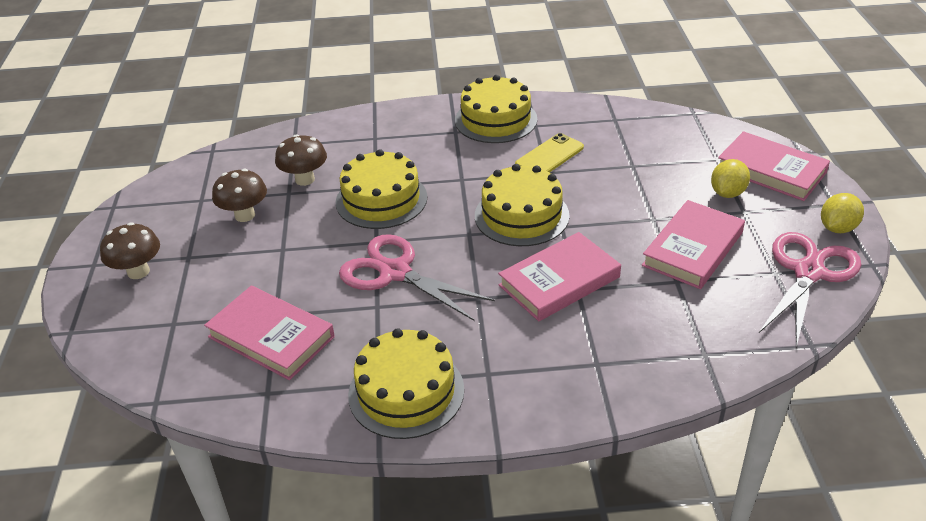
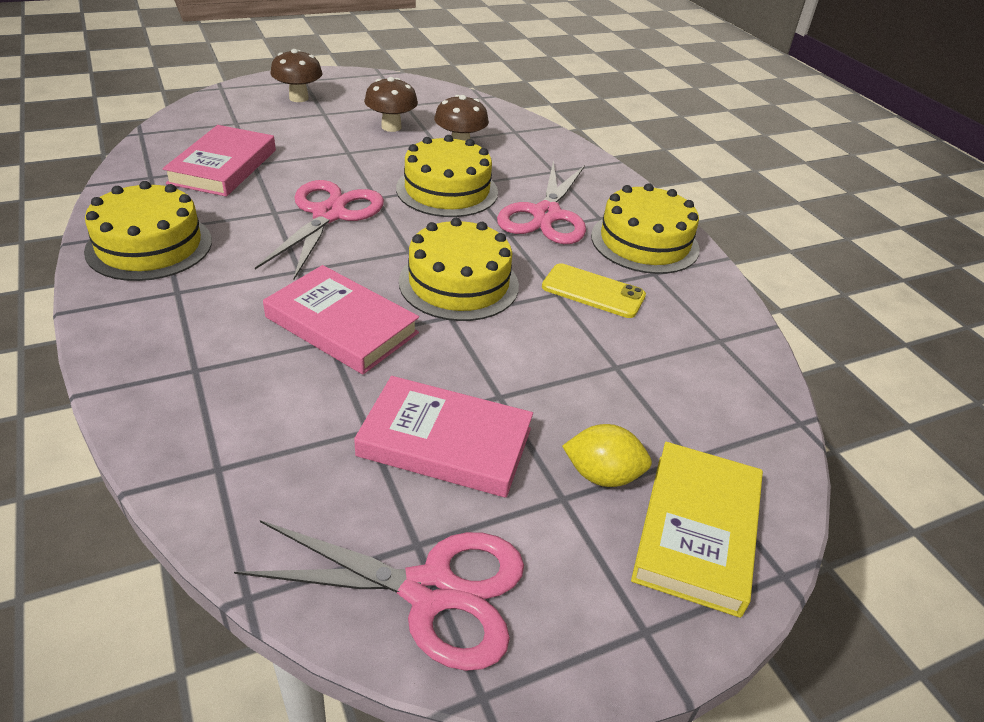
camera: 65 degrees right, 0 degrees up
pink book [718,131,830,201] -> yellow book [631,442,763,618]
yellow lemon [821,193,864,233] -> none
none -> pink scissors [497,161,586,244]

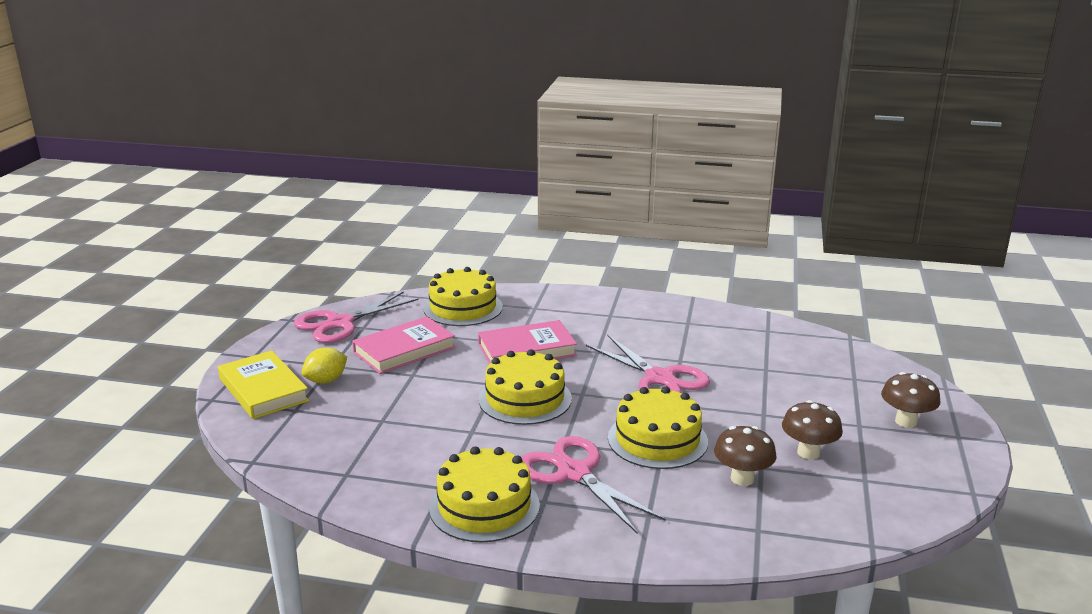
camera: 130 degrees right, 15 degrees down
yellow cake [84,181,212,281] -> yellow cake moved to [423,267,503,326]
pink book [162,125,276,197] -> none
yellow phone [542,263,646,318] -> none

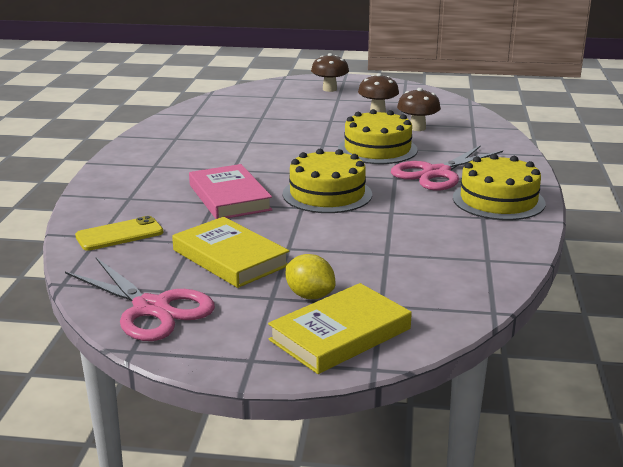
camera: 95 degrees left, 0 degrees up
pink book [352,316,456,374] -> yellow book [172,217,289,288]
yellow cake [423,267,503,326] -> yellow phone [75,216,164,251]
pink scissors [586,335,710,393] -> none

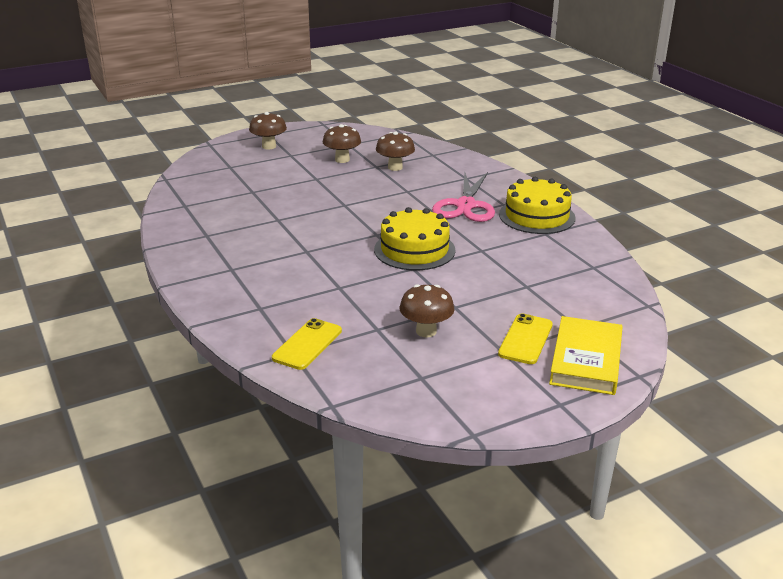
camera: 35 degrees left, 5 degrees up
pink scissors [65,257,215,341] -> none
yellow book [172,217,289,288] -> brown mushroom [400,284,455,337]
pink book [189,164,272,219] -> none
yellow lemon [286,254,335,299] -> yellow phone [498,313,553,364]
yellow cake [338,109,418,164] -> none

